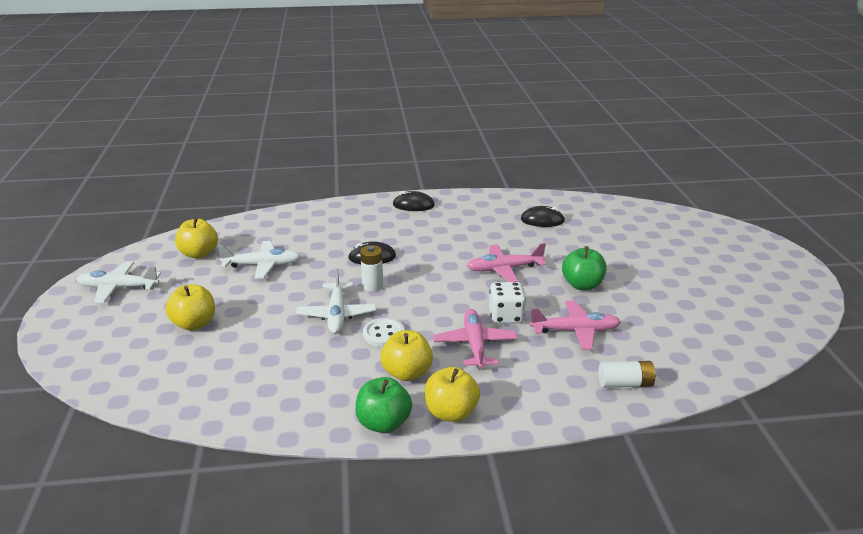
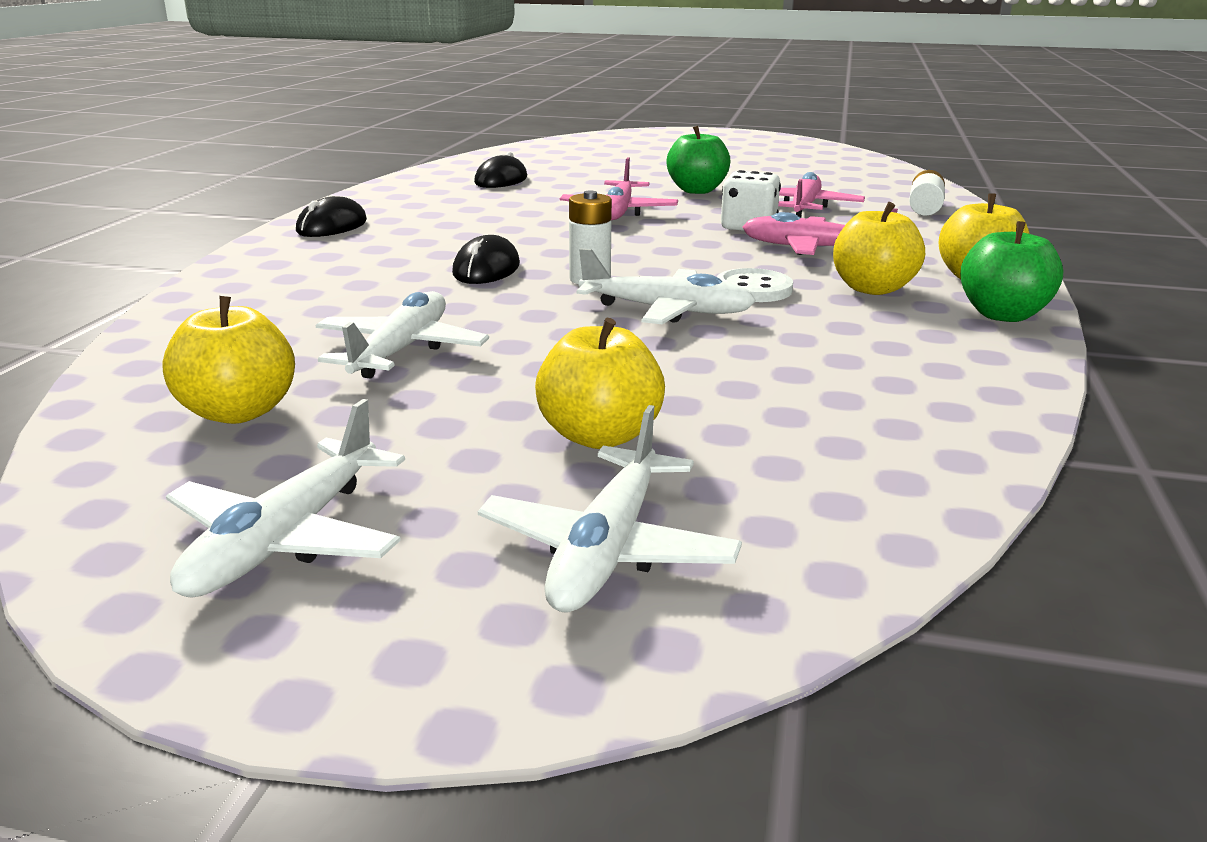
camera: 70 degrees left, 5 degrees down
none -> white plane [478,405,742,612]

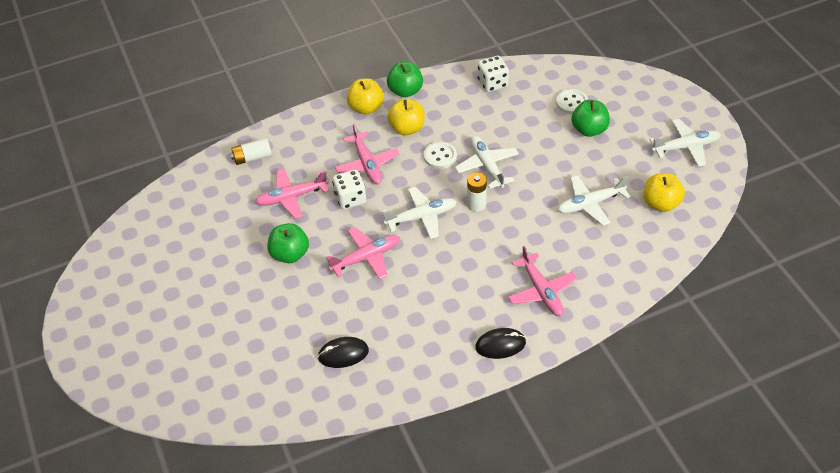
camera: 125 degrees left, 25 degrees up
black mouse [452,235,520,284] -> none
white plane [478,405,742,612] -> white plane moved to [382,187,457,239]
yellow apple [535,318,665,449] -> green apple [571,100,610,137]
none -> white dice [478,56,509,92]
none -> pink plane [508,246,577,316]
none -> white button [556,89,588,114]

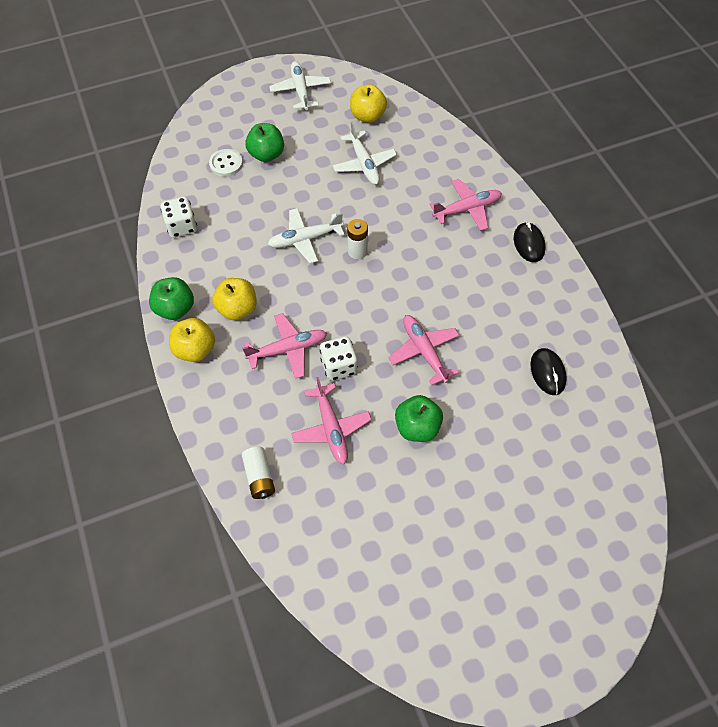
camera: 90 degrees left, 10 degrees up
white plane [382,187,457,239] -> none
white button [424,142,457,169] -> none

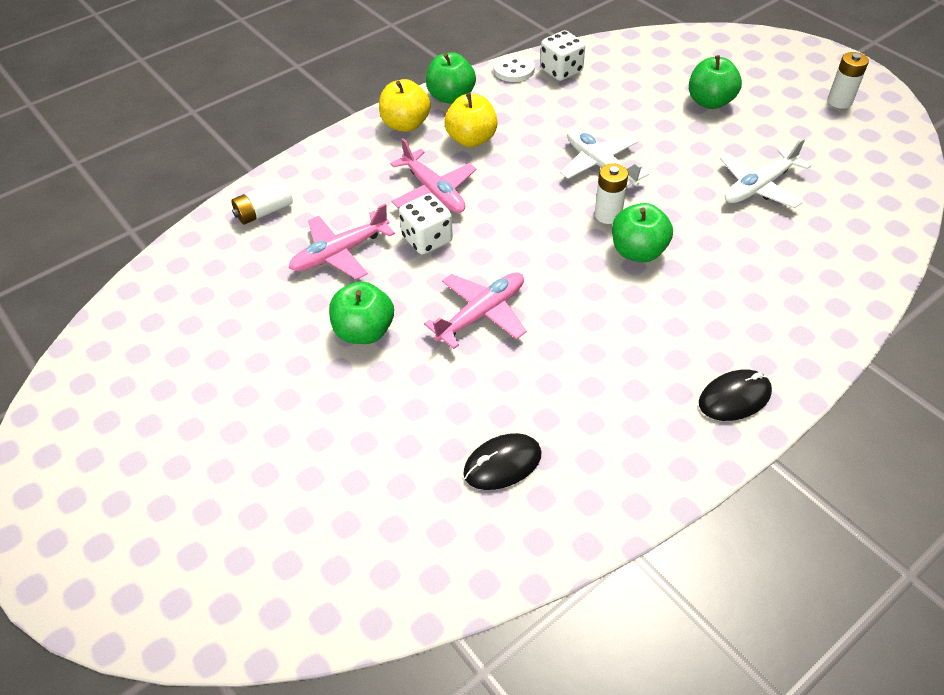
camera: 75 degrees right, 10 degrees down
white button [209,149,243,177] -> white button moved to [493,53,535,82]
white plane [269,61,331,110] -> white battery [828,52,869,109]
yellow apple [350,84,387,123] -> none
pink plane [430,179,502,231] -> none
none -> green apple [612,203,673,262]

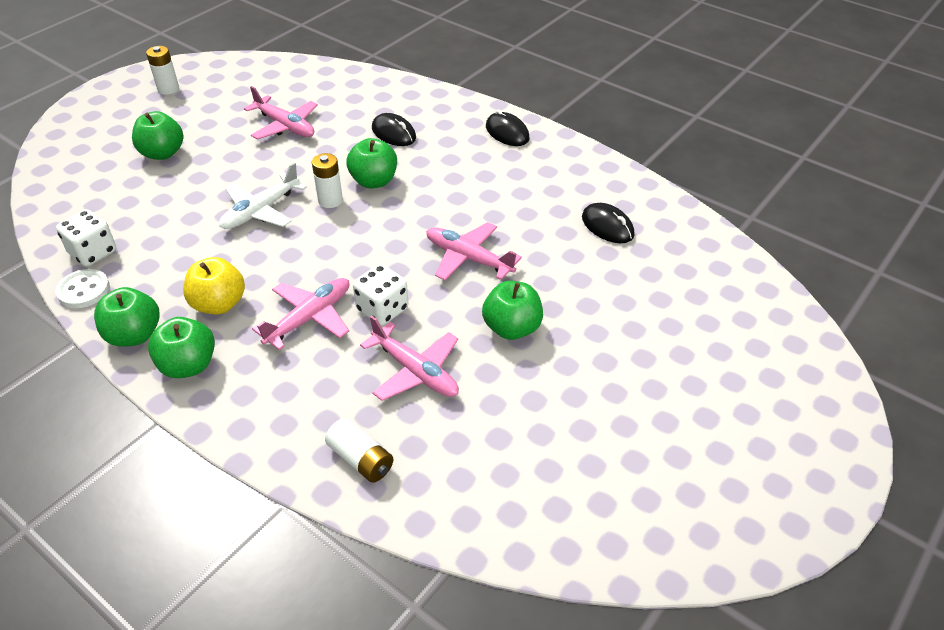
camera: 105 degrees left, 5 degrees down
yellow apple [379,79,431,132] -> green apple [148,317,215,378]
white plane [720,138,811,208] -> pink plane [244,86,318,140]
none -> black mouse [372,113,416,146]

